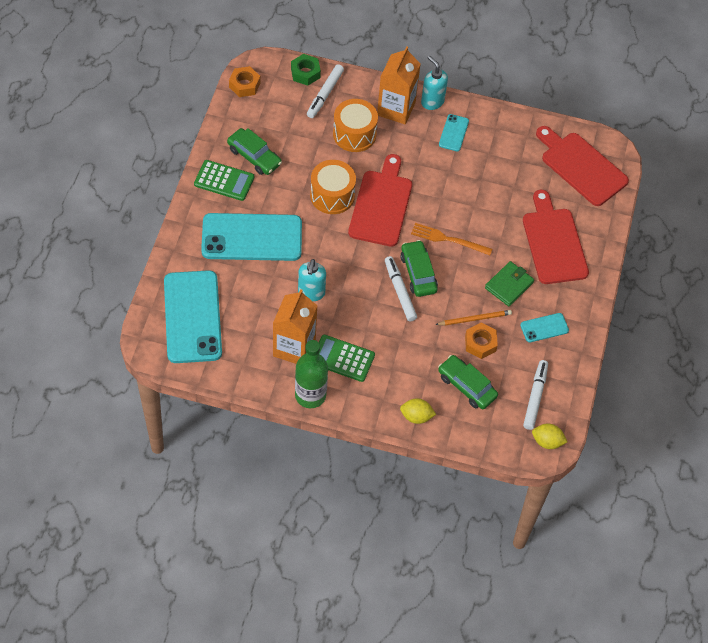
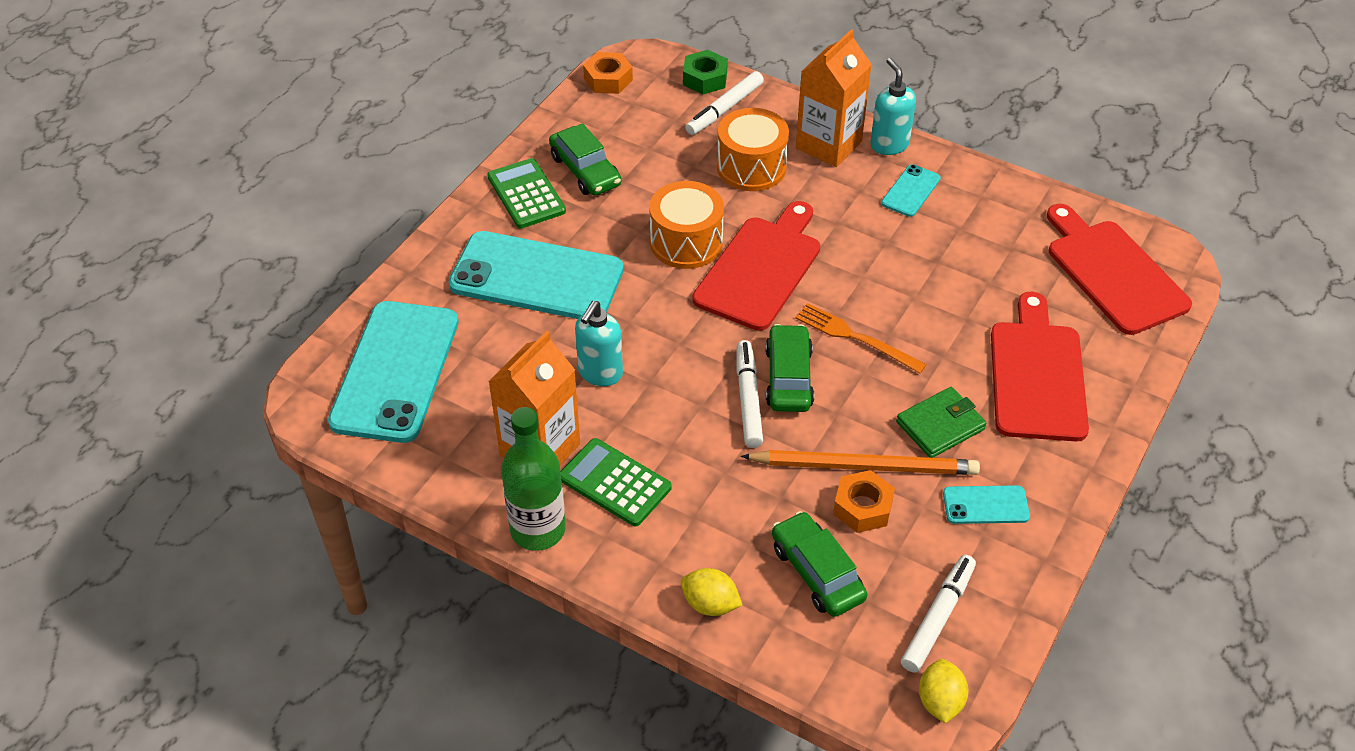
camera: 20 degrees right, 10 degrees down
green calculator [194,160,254,201] -> green calculator turned 150 degrees counterclockwise [487,158,566,228]
orange pencil [435,310,512,326] -> orange pencil [741,450,980,475], size x1.69
yellow lemon [532,424,567,449] -> yellow lemon turned 60 degrees clockwise [919,659,969,723]

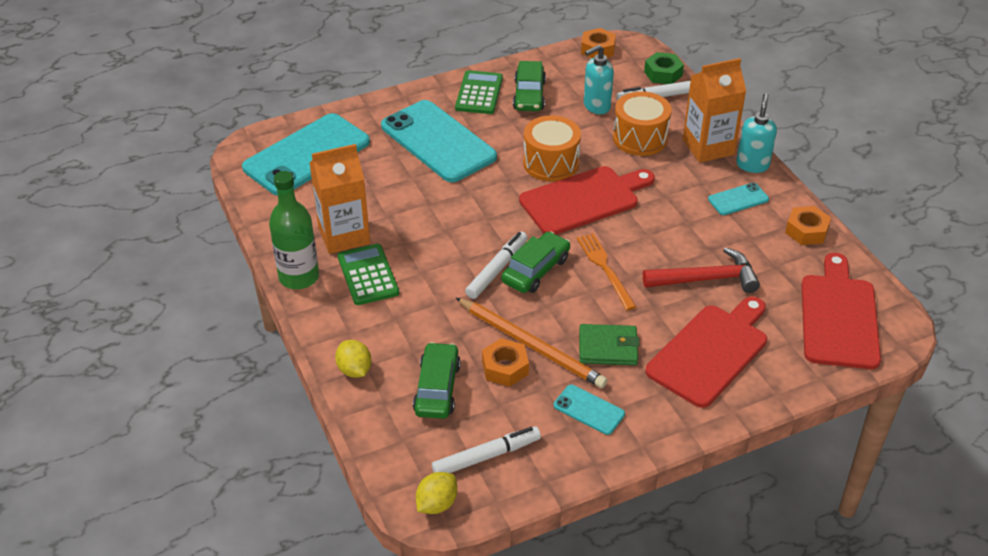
camera: 35 degrees right, 5 degrees down
turquoise soap dispenser [575,301,623,386] -> turquoise soap dispenser moved to [584,45,614,114]
none -> red hammer [643,247,760,293]
none -> orange nut [785,206,831,245]

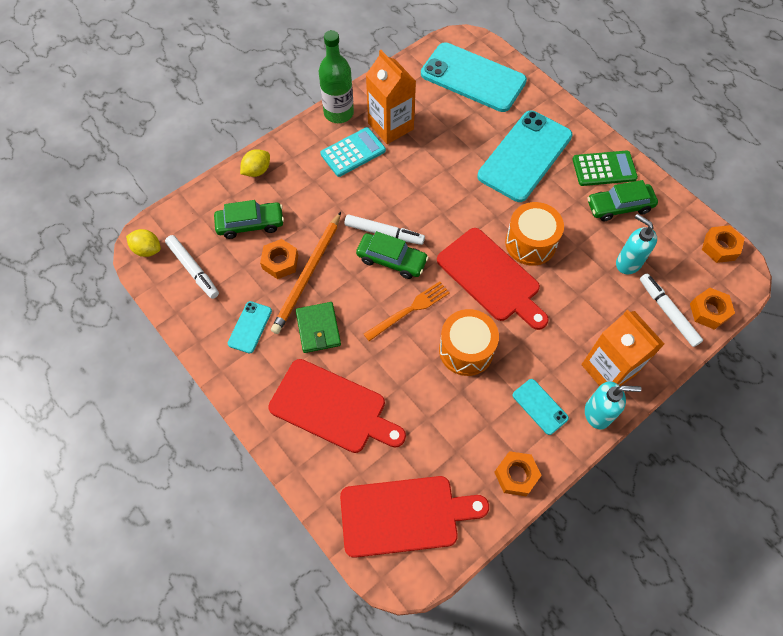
camera: 75 degrees right, 20 degrees up
green calculator [338,244,399,305] -> turquoise calculator [320,127,386,177]
orange drum [613,91,671,156] -> orange drum moved to [439,309,499,376]
red hammer [643,247,760,293] -> none
green nut [644,52,684,84] -> orange nut [690,288,735,330]

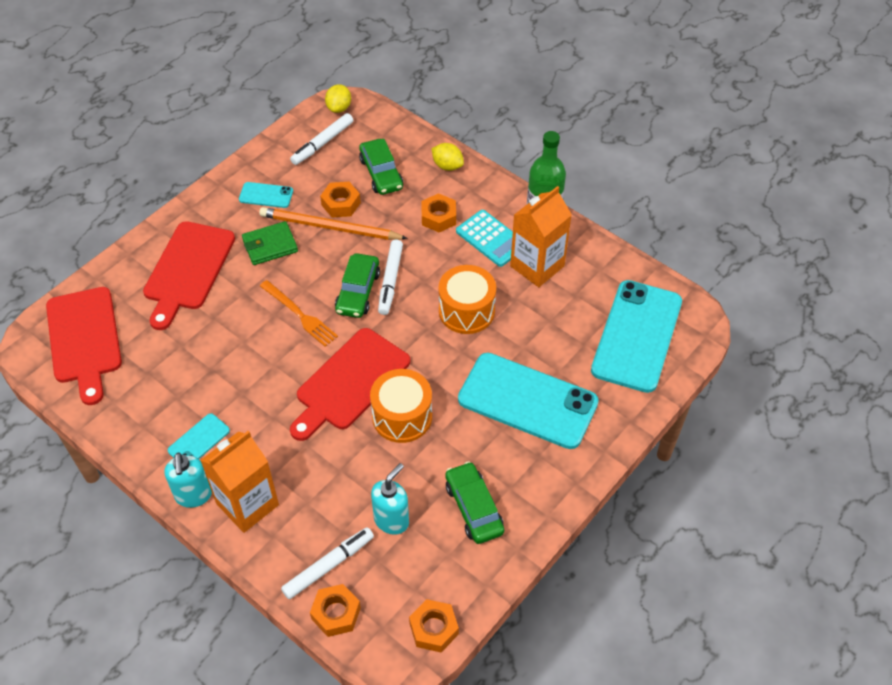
camera: 80 degrees right, 10 degrees down
orange drum [439,309,499,376] -> orange drum moved to [438,265,496,334]
orange nut [494,451,542,496] -> orange nut moved to [421,193,456,233]
green calculator [572,150,638,186] -> none

